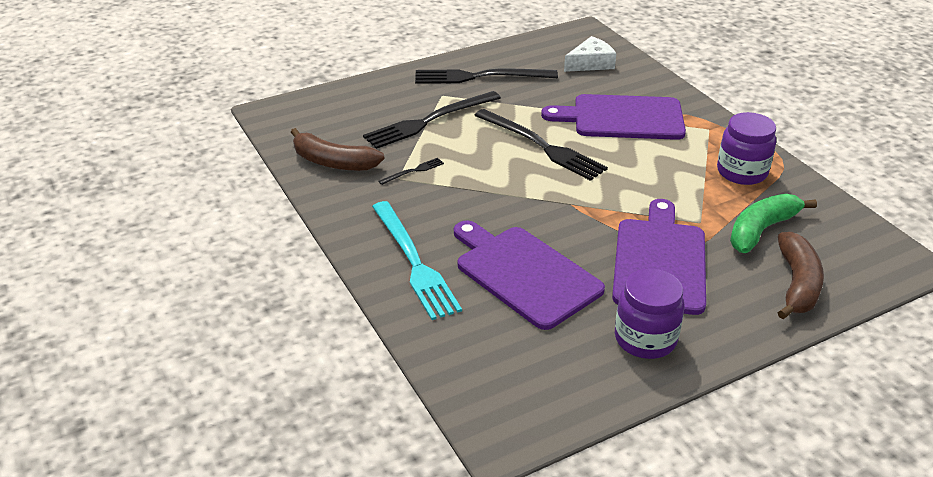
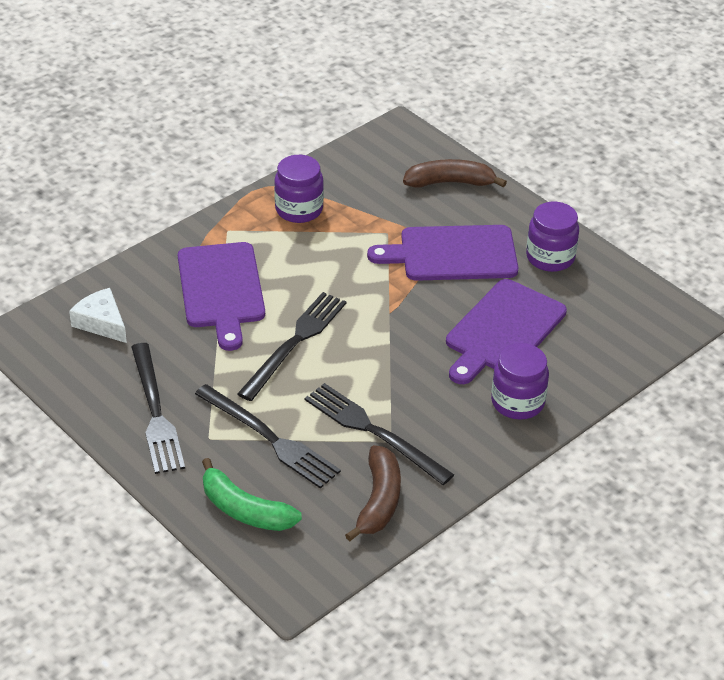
camera: 105 degrees left, 5 degrees up
turquoise fork [372,201,462,320] -> purple jar [491,343,549,420]
black fork [378,158,444,185] -> black fork [305,383,454,485], size x2.31
green banana [730,194,817,253] -> green banana moved to [202,458,302,531]

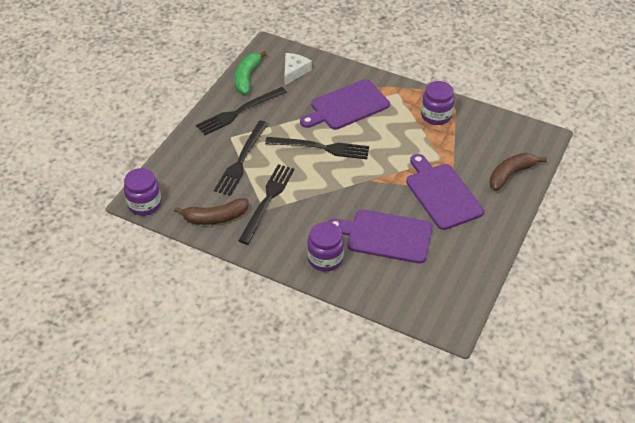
camera: 70 degrees right, 5 degrees up
green banana [202,458,302,531] -> green banana moved to [235,51,267,94]
brown banana [403,159,507,187] -> brown banana turned 105 degrees counterclockwise [490,153,547,191]
purple jar [526,202,579,272] -> purple jar moved to [124,168,161,216]

